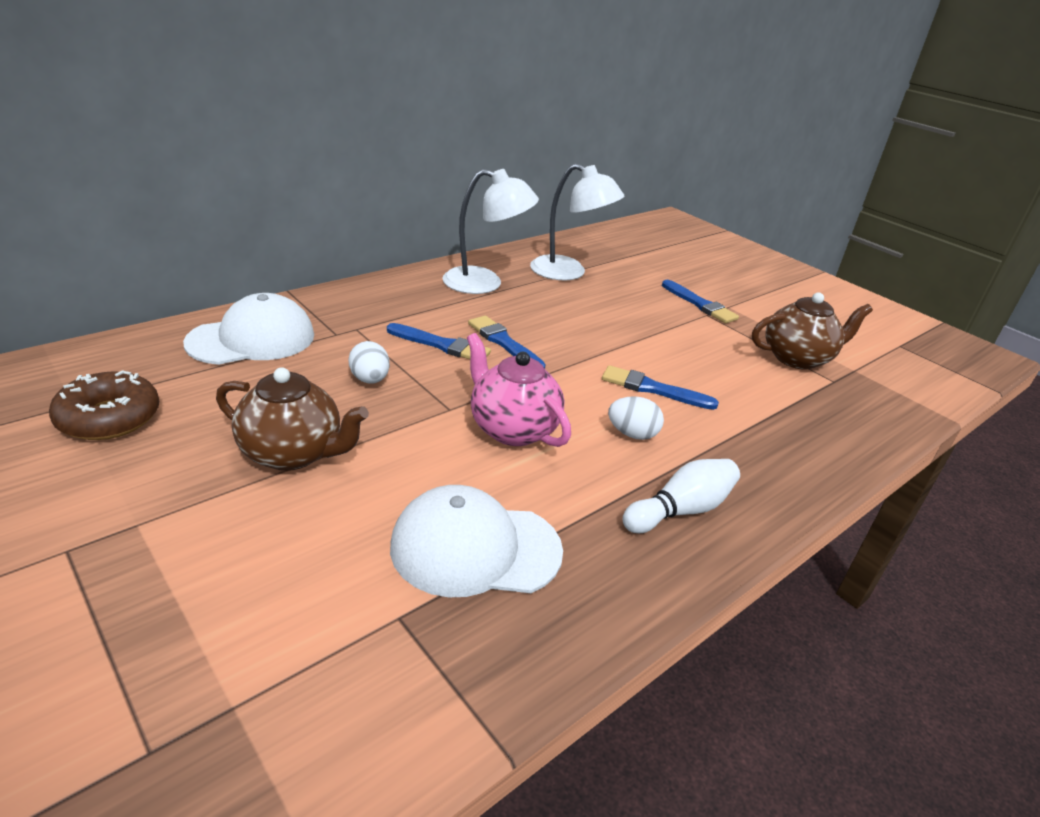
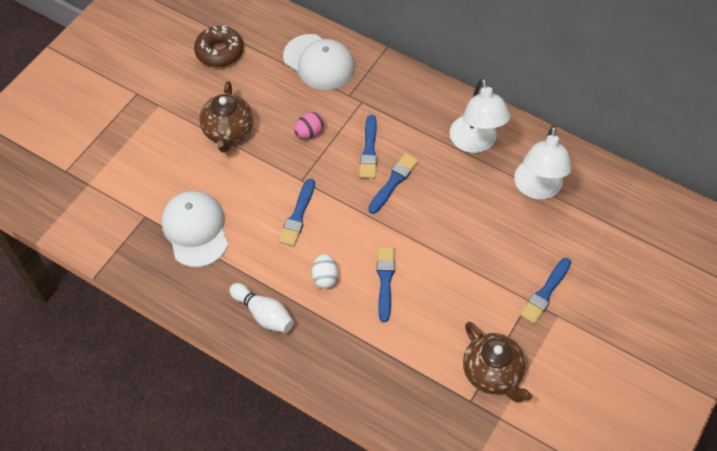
camera: 75 degrees right, 25 degrees up
white egg [348,341,390,384] -> pink egg [294,112,324,139]
pink teapot [467,333,571,447] -> blue brush [279,179,315,247]

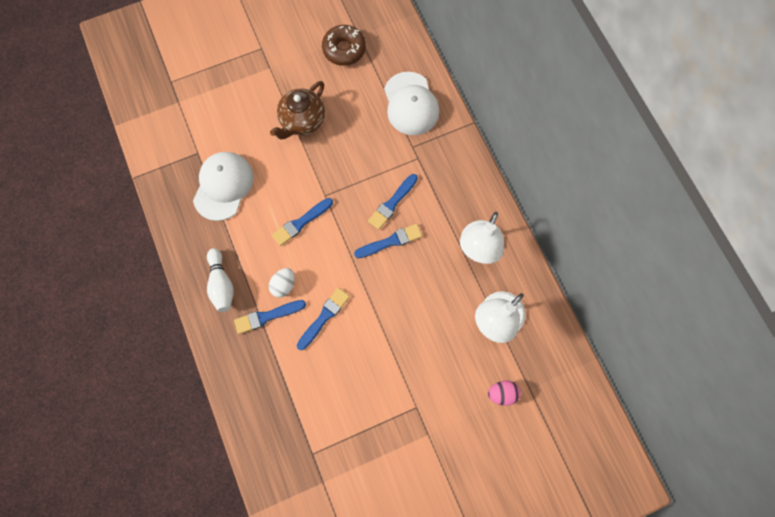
camera: 35 degrees right, 15 degrees up
pink egg [294,112,324,139] -> pink egg moved to [488,380,521,406]
brown teapot [463,322,532,402] -> none
blue brush [520,258,571,324] -> blue brush moved to [234,300,306,334]

